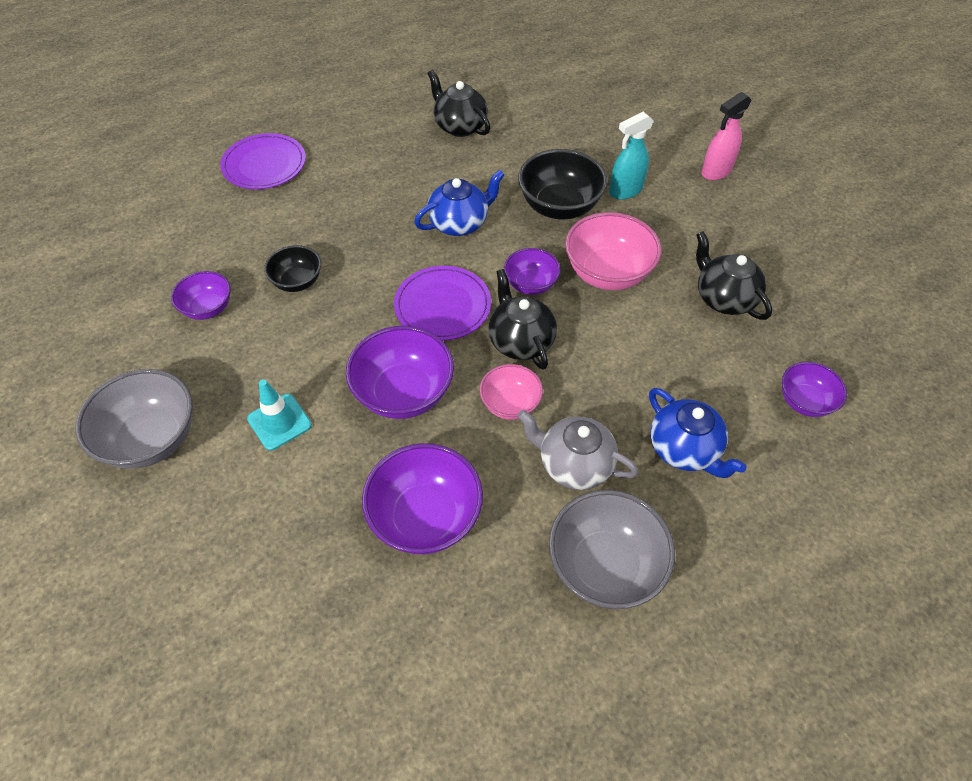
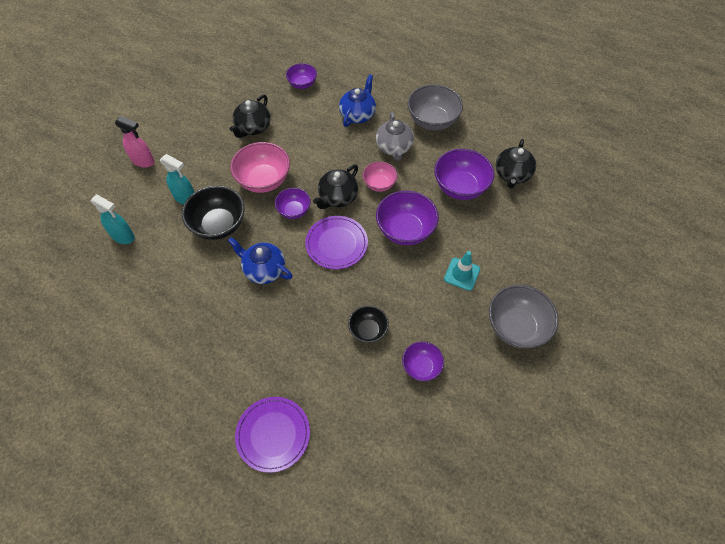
camera: 120 degrees left, 5 degrees up
black teapot [427,70,490,137] -> black teapot moved to [496,139,536,189]
none -> turquoise spray bottle [90,195,135,244]

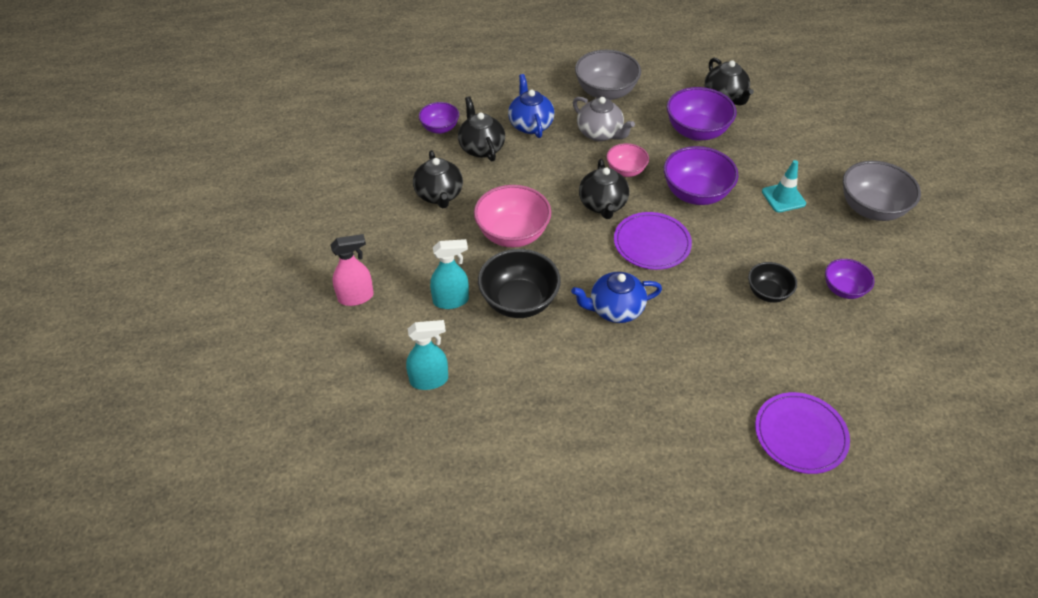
camera: 40 degrees left, 10 degrees down
purple bowl [275,188,311,219] -> none
none -> black teapot [458,97,505,161]

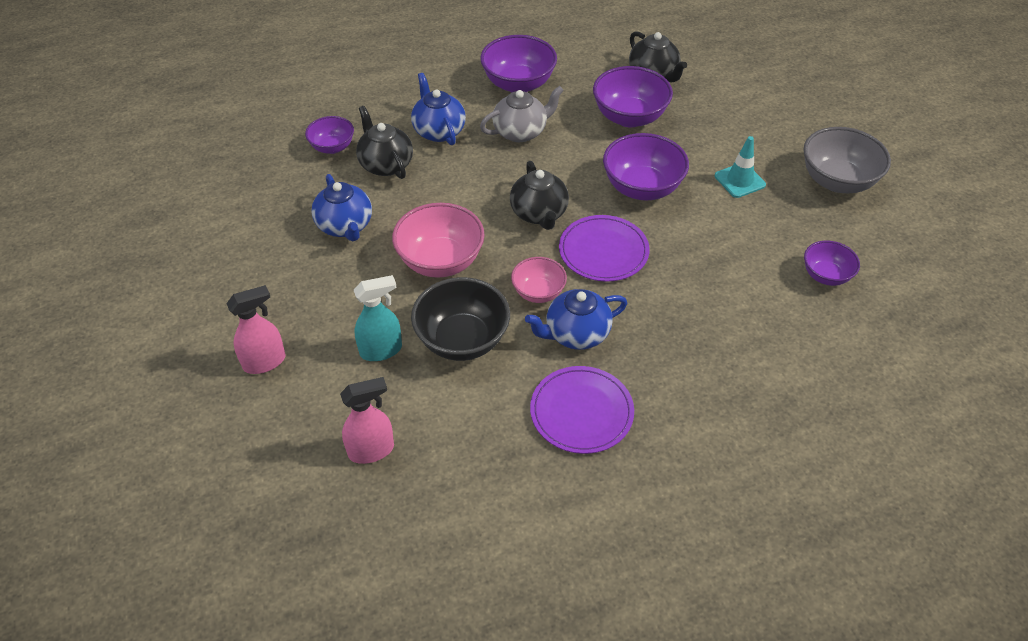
camera: 10 degrees left, 0 degrees up
turquoise spray bottle [406,320,448,390] -> pink spray bottle [340,377,394,464]
black teapot [413,150,463,208] -> blue teapot [311,174,372,241]
grey teapot [573,97,635,141] -> grey teapot turned 60 degrees counterclockwise [480,86,564,142]
grey bowl [575,50,641,100] -> purple bowl [480,35,557,93]
pink bowl [606,143,649,177] -> pink bowl moved to [511,257,567,303]
black bowl [748,262,797,303] -> none
purple plate [755,392,850,474] -> purple plate moved to [530,366,634,454]

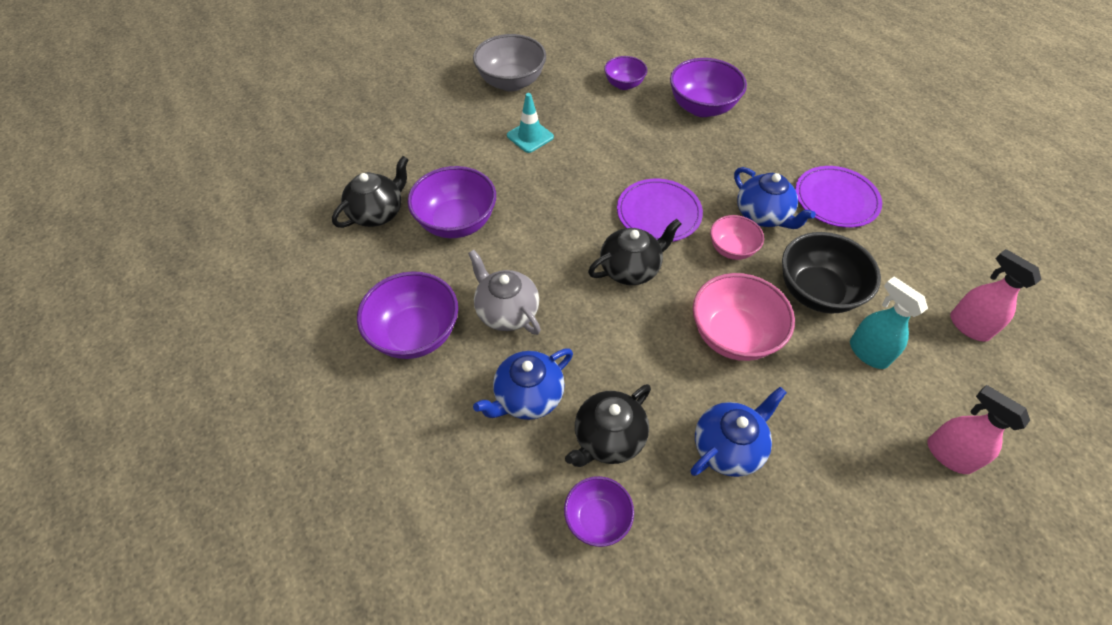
camera: 105 degrees left, 5 degrees up
purple bowl [603,133,689,200] -> purple bowl moved to [670,58,747,117]

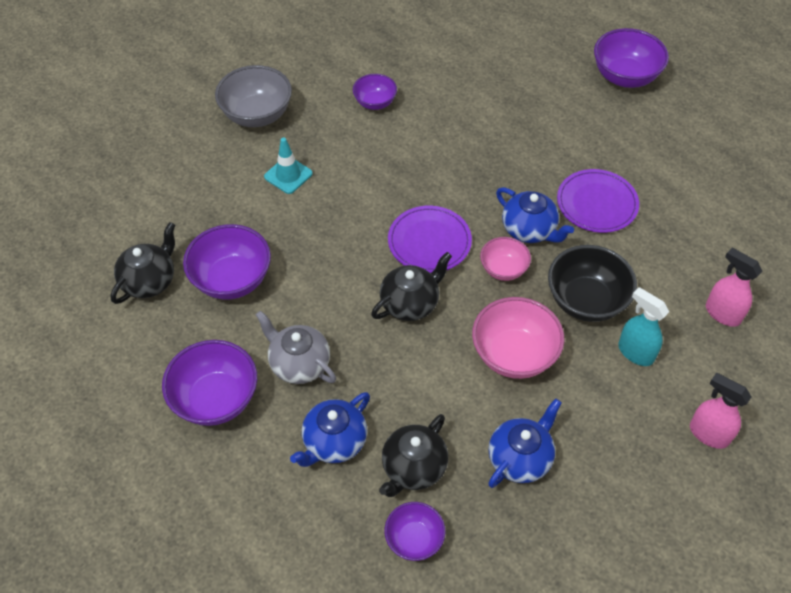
camera: 10 degrees left, 0 degrees up
purple bowl [670,58,747,117] -> purple bowl moved to [594,28,669,88]

